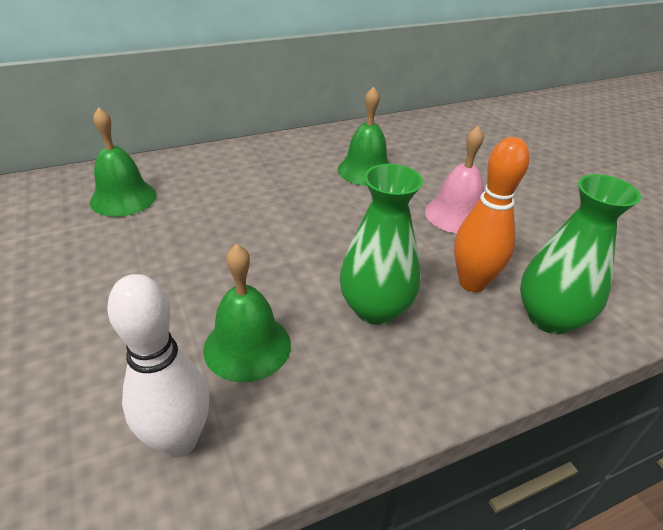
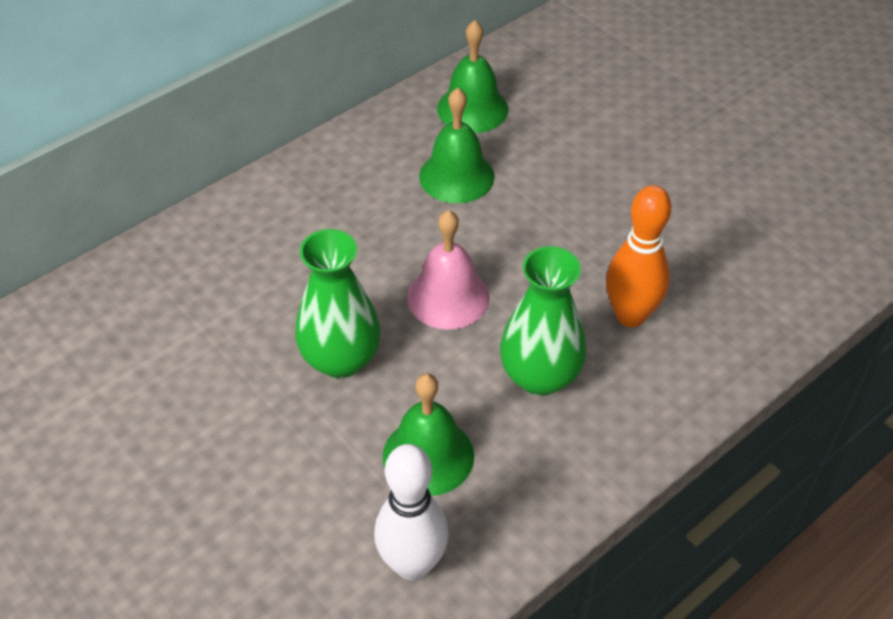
camera: 15 degrees left, 10 degrees up
green bell [90,107,156,217] -> green bell moved to [437,20,508,133]
pink bell [425,126,484,234] -> pink bell moved to [407,210,490,330]
green vase [520,174,641,334] -> green vase moved to [295,229,381,378]

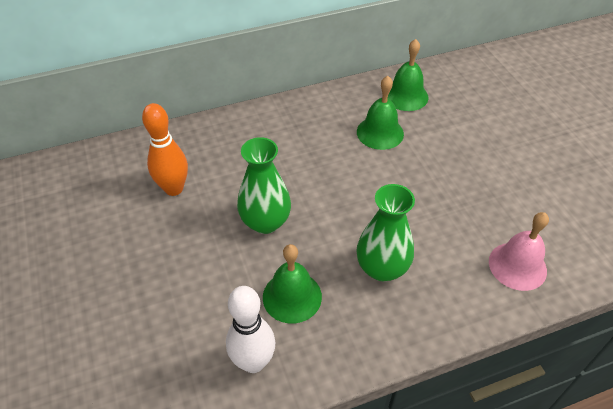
camera: 20 degrees right, 0 degrees up
pink bell [407,210,490,330] -> pink bell moved to [489,212,549,291]
orange bowling pin [606,185,672,327] -> orange bowling pin moved to [142,103,188,196]

